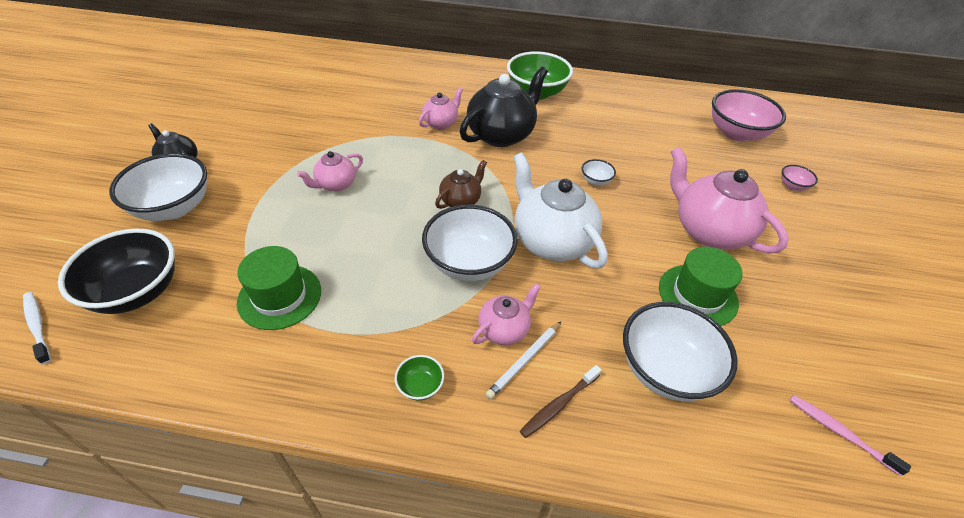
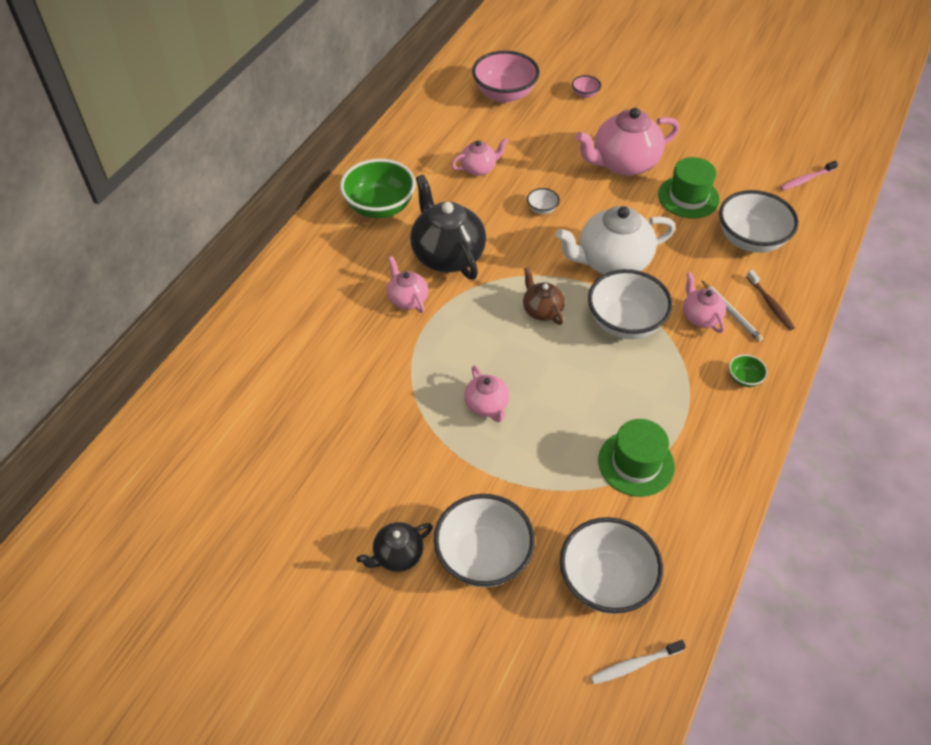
camera: 70 degrees left, 5 degrees up
black bowl [58,228,175,314] -> white bowl [560,517,663,614]
none -> pink teapot [451,138,508,176]

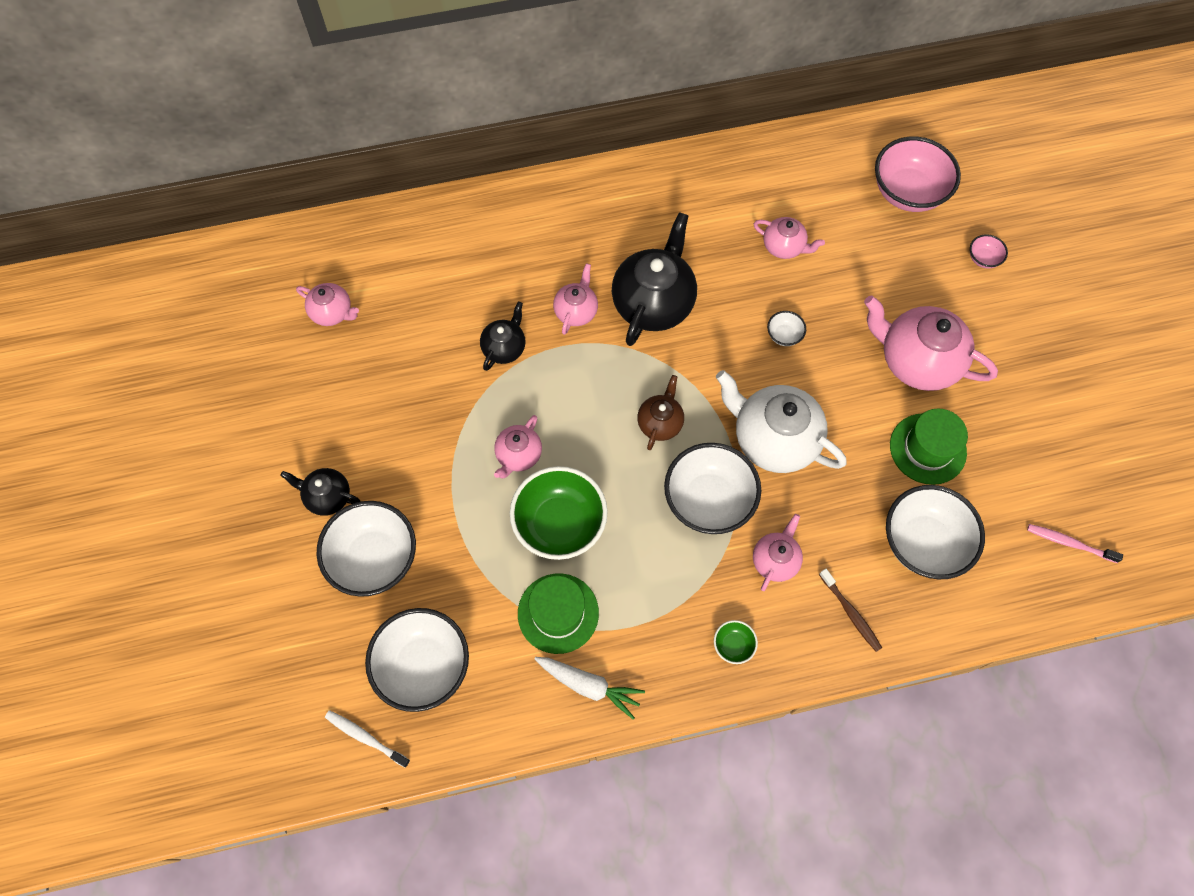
camera: 50 degrees right, 15 degrees up
green bowl [340,159,416,218] -> green bowl moved to [510,466,608,560]
white pencil [701,280,763,342] -> none
brown toothbrush [746,270,795,330] -> brown toothbrush turned 60 degrees counterclockwise [819,569,882,652]
none -> pink teapot [296,283,359,326]
none -> black teapot [480,302,526,371]
none -> white carrot [535,657,645,719]

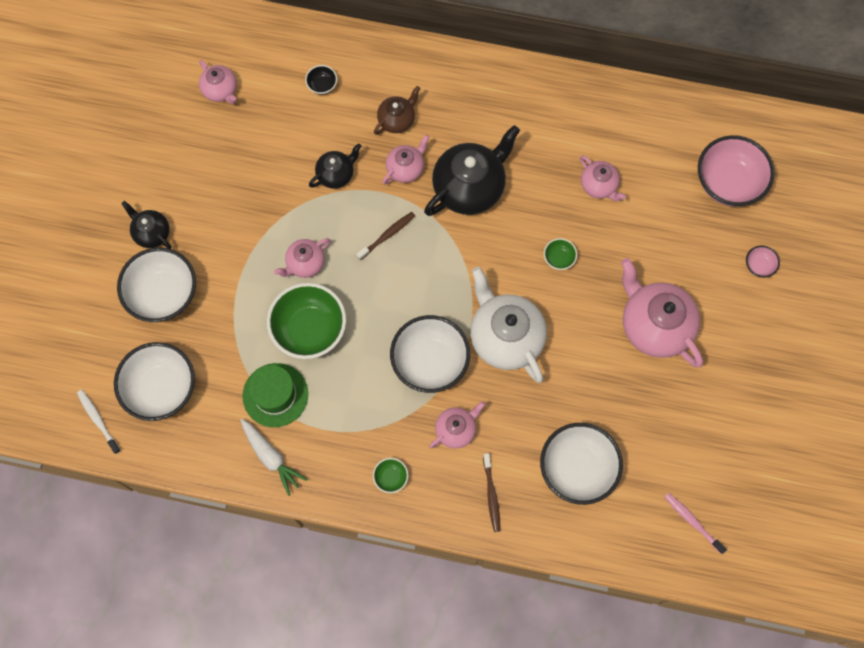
camera: 25 degrees right, 5 degrees up
brown teapot [637,375,684,450] -> brown teapot moved to [374,86,421,135]
white bowl [767,311,806,346] -> green bowl [544,238,577,270]
green hat [890,409,968,485] -> none
none -> black bowl [305,65,337,95]
none -> brown toothbrush [356,212,415,260]

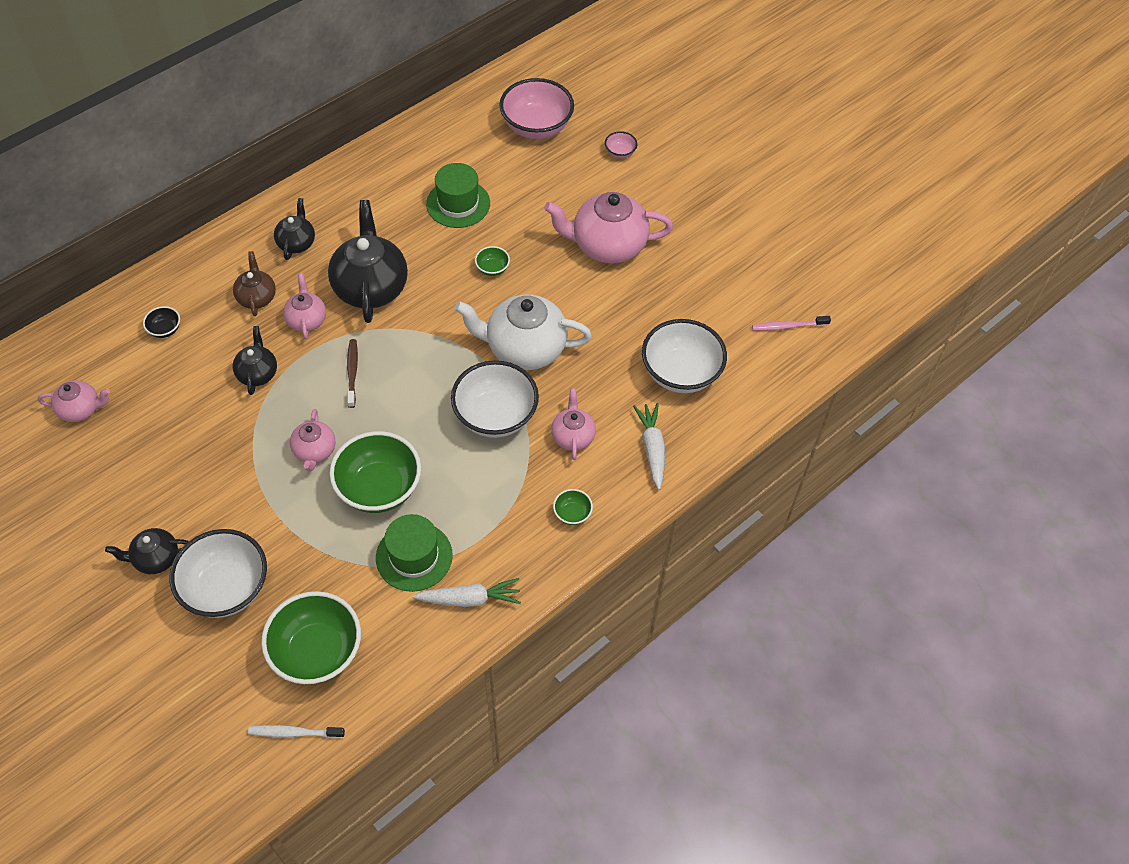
camera: 55 degrees left, 15 degrees down
white bowl [114,342,195,421] -> green bowl [261,591,361,684]
brown toothbrush [483,453,501,532] -> white carrot [633,403,665,490]
pink teapot [580,155,626,201] -> green hat [426,163,490,228]
none -> black teapot [274,198,315,260]

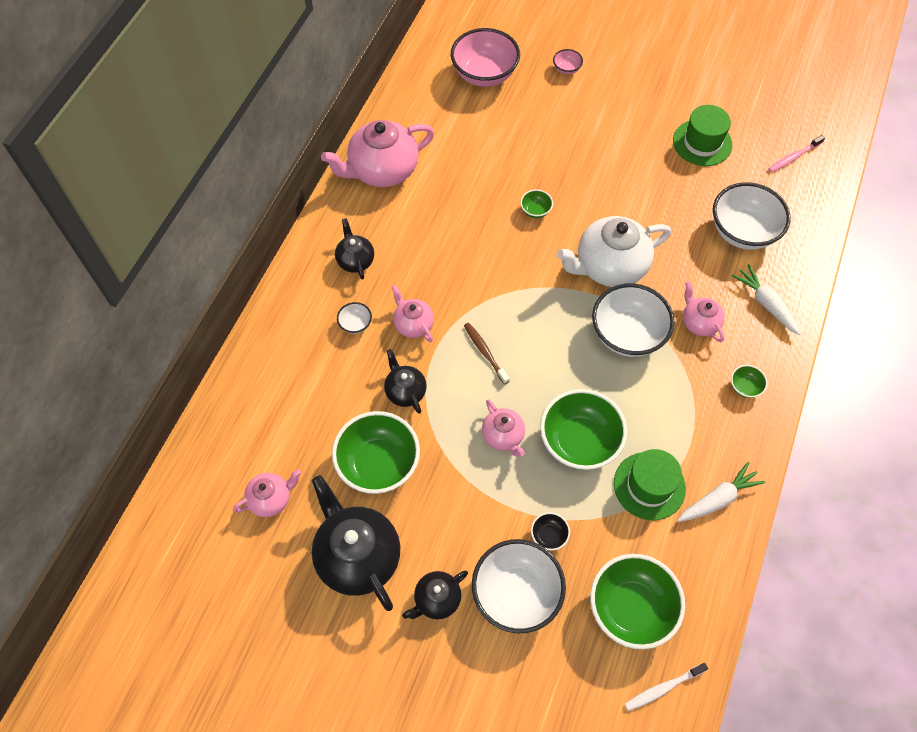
camera: 25 degrees left, 5 degrees up
black bowl [143,306,180,338] -> black bowl moved to [531,512,570,551]
brown teapot [233,251,276,316] -> white bowl [337,302,372,334]
black teapot [328,200,408,323] -> black teapot moved to [312,475,400,611]
green hat [426,163,490,228] -> green hat moved to [673,105,732,166]
pink teapot [544,192,673,264] -> pink teapot moved to [321,120,434,187]
none -> green bowl [332,411,420,494]

